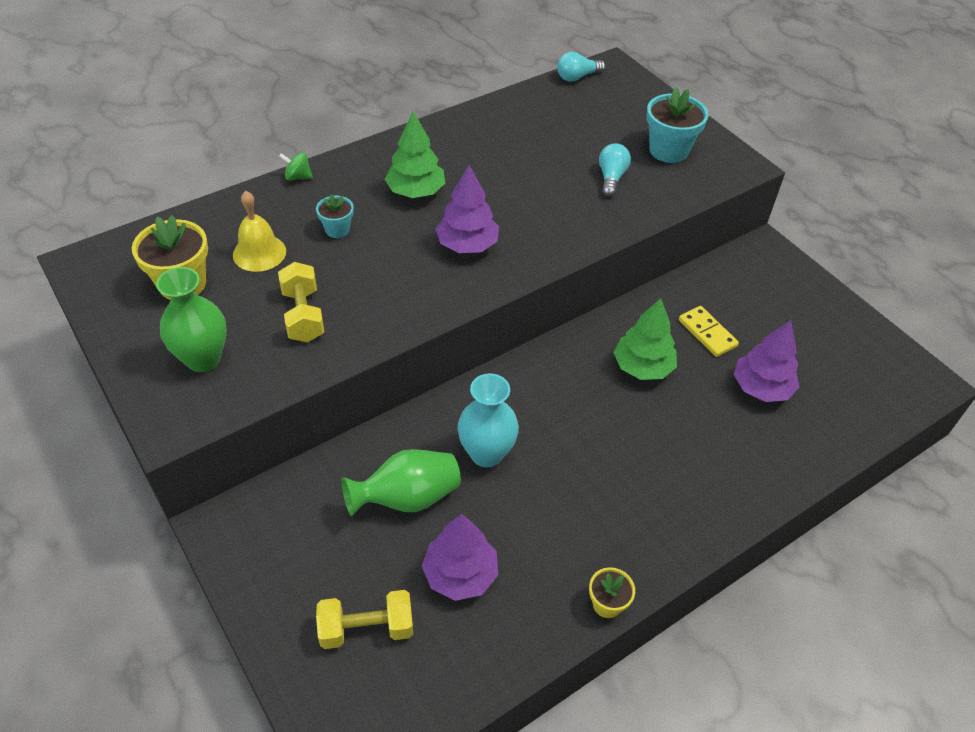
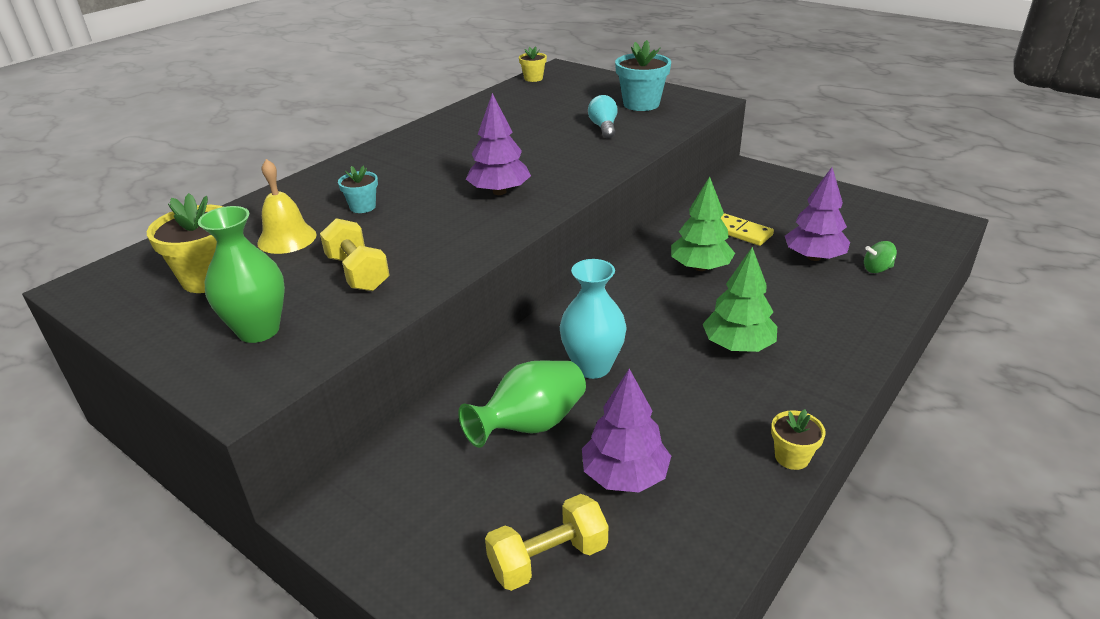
camera: 15 degrees left, 15 degrees down
green spinning top [279,152,313,180] -> green spinning top moved to [864,241,897,273]
green tree [385,112,445,198] -> green tree moved to [703,247,777,352]
turquoise light bulb [557,52,605,82] -> yellow flower pot [519,46,547,82]

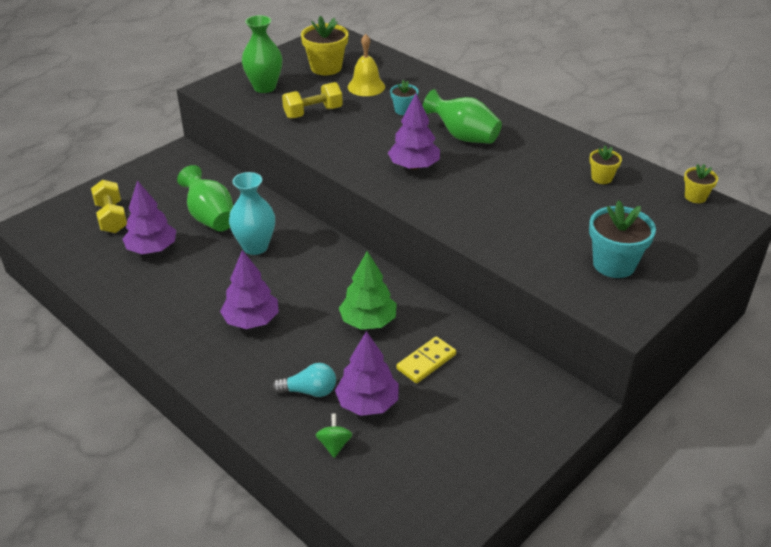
camera: 95 degrees right, 5 degrees up
turquoise light bulb [588,95,618,139] -> turquoise light bulb moved to [272,363,336,397]
green tree [703,247,777,352] -> purple tree [220,250,279,329]
yellow flower pot [771,409,826,470] -> yellow flower pot moved to [589,146,622,184]
none -> green vase [423,89,502,144]

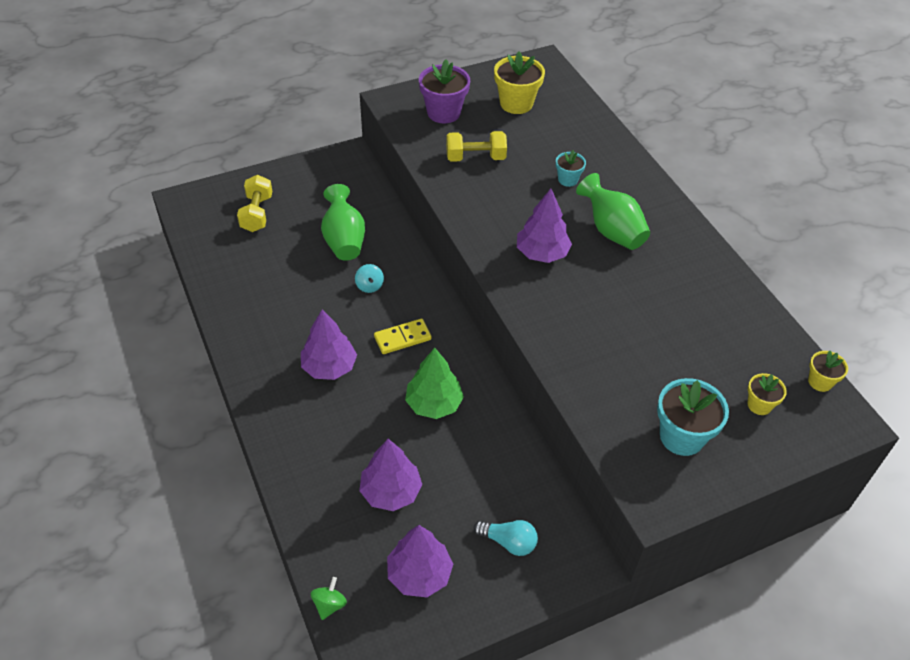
camera: 20 degrees right, 10 degrees up
purple tree [123,180,176,254] -> purple tree moved to [387,525,453,597]
turquoise vase [229,172,275,255] -> turquoise spinning top [355,264,384,293]
green vase [242,15,282,93] -> purple flower pot [419,59,470,123]
turquoise light bulb [272,363,336,397] -> turquoise light bulb moved to [473,520,538,556]
green spinning top [316,414,353,458] -> green spinning top moved to [311,577,347,620]
yellow bell [348,34,385,96] -> none
yellow domino [396,337,456,383] -> yellow domino moved to [374,319,432,354]
yellow flower pot [589,146,622,184] -> yellow flower pot moved to [747,373,787,415]

